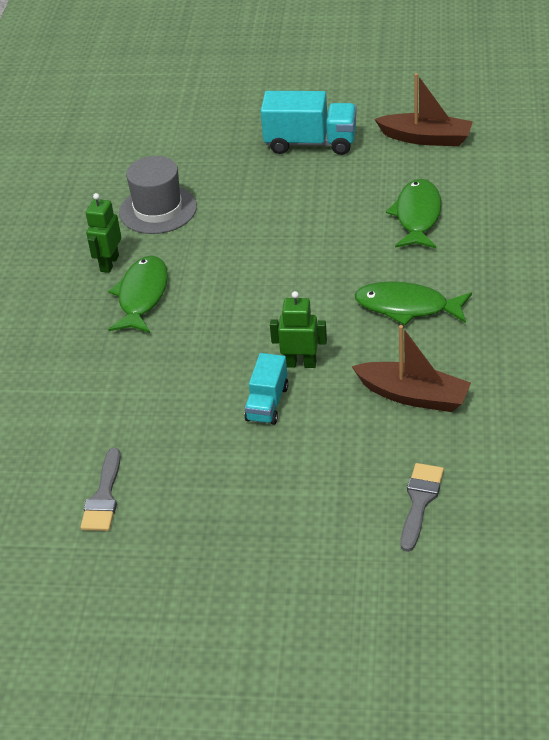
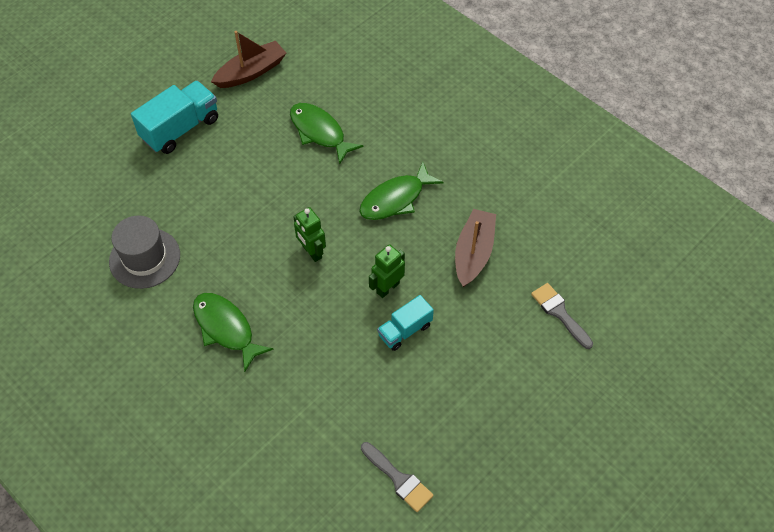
camera: 55 degrees left, 15 degrees up
green robot [86,193,121,273] -> green robot moved to [293,207,326,262]
turquoise truck [244,353,289,425] -> turquoise truck turned 90 degrees clockwise [377,295,434,351]
brown boat [352,325,471,412] -> brown boat turned 45 degrees counterclockwise [455,209,496,287]

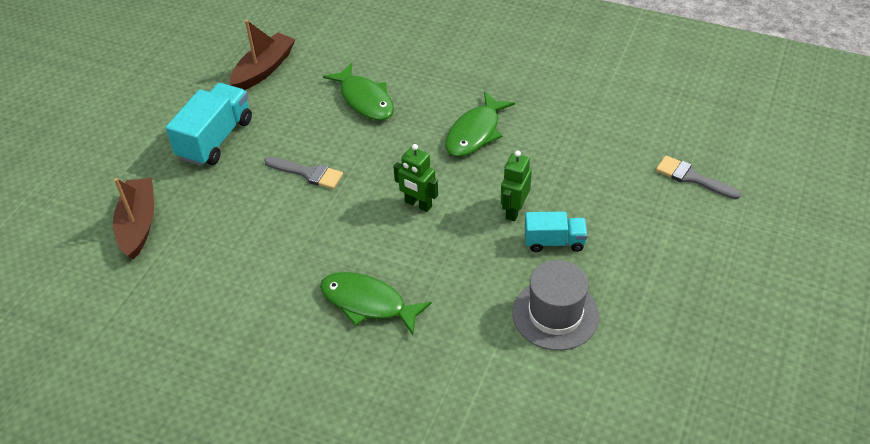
camera: 20 degrees left, 10 degrees down
grey hat [109,216,180,289] -> grey hat moved to [512,260,599,351]
green fish [290,103,363,165] -> green fish turned 150 degrees counterclockwise [323,63,394,121]
grey brush [361,442,434,512] -> grey brush moved to [264,157,343,189]
turquoise truck [377,295,434,351] -> turquoise truck turned 120 degrees counterclockwise [525,212,588,252]
brown boat [455,209,496,287] -> brown boat moved to [113,178,154,260]

